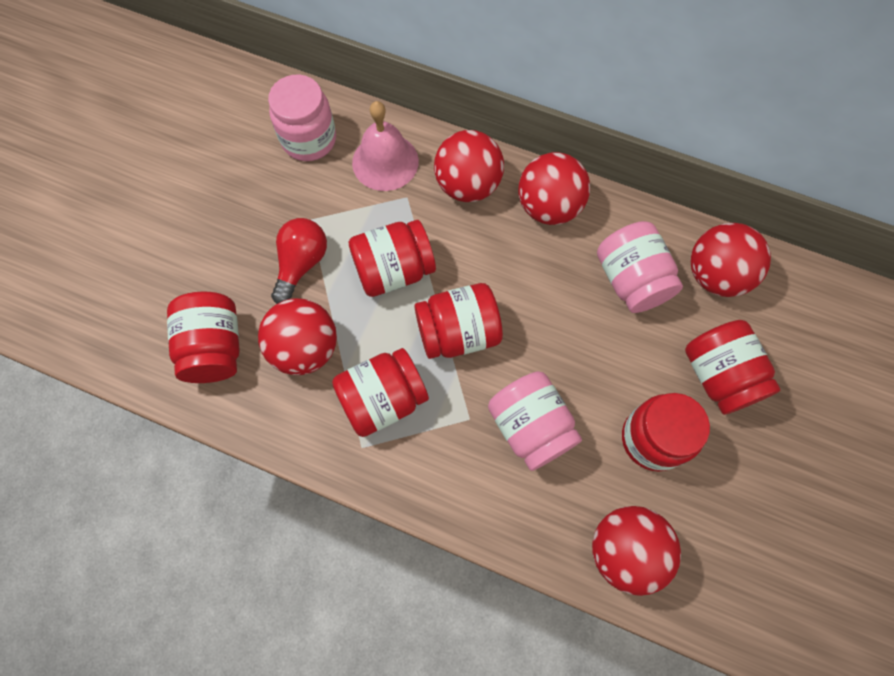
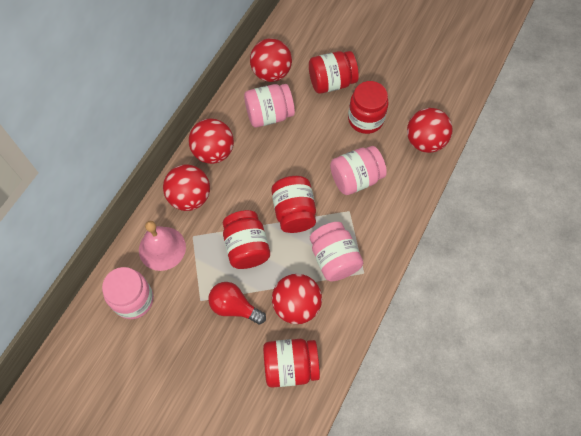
camera: 85 degrees left, 5 degrees down
red jar [332,348,429,437] -> pink jar [310,222,363,281]

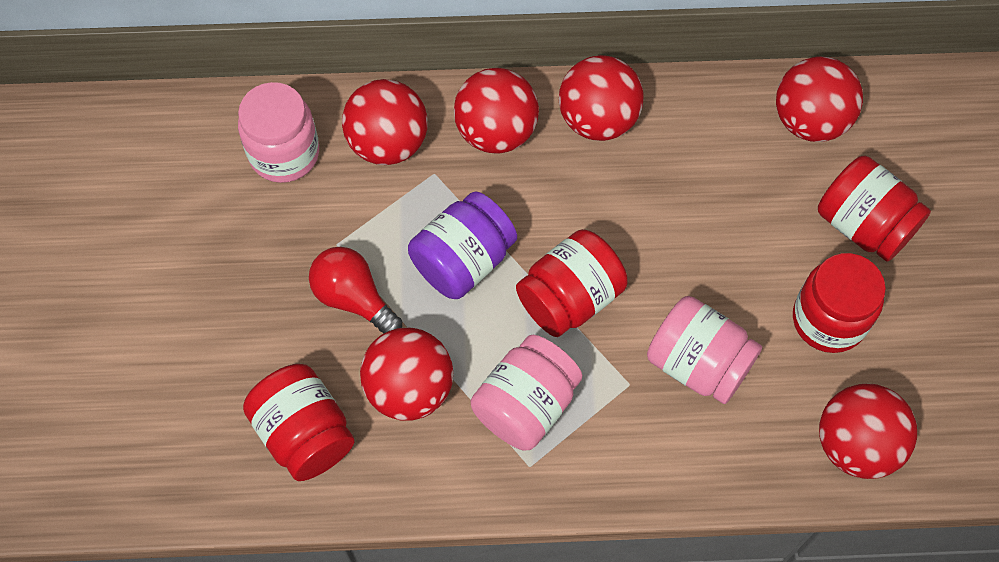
camera: 60 degrees right, 0 degrees up
pink bell [139,221,186,271] -> red ball [342,79,427,165]
red light bulb [208,282,266,324] -> red light bulb turned 45 degrees counterclockwise [309,247,402,334]
red jar [223,210,270,269] -> purple jar [408,191,517,299]
pink jar [244,84,295,127] -> none

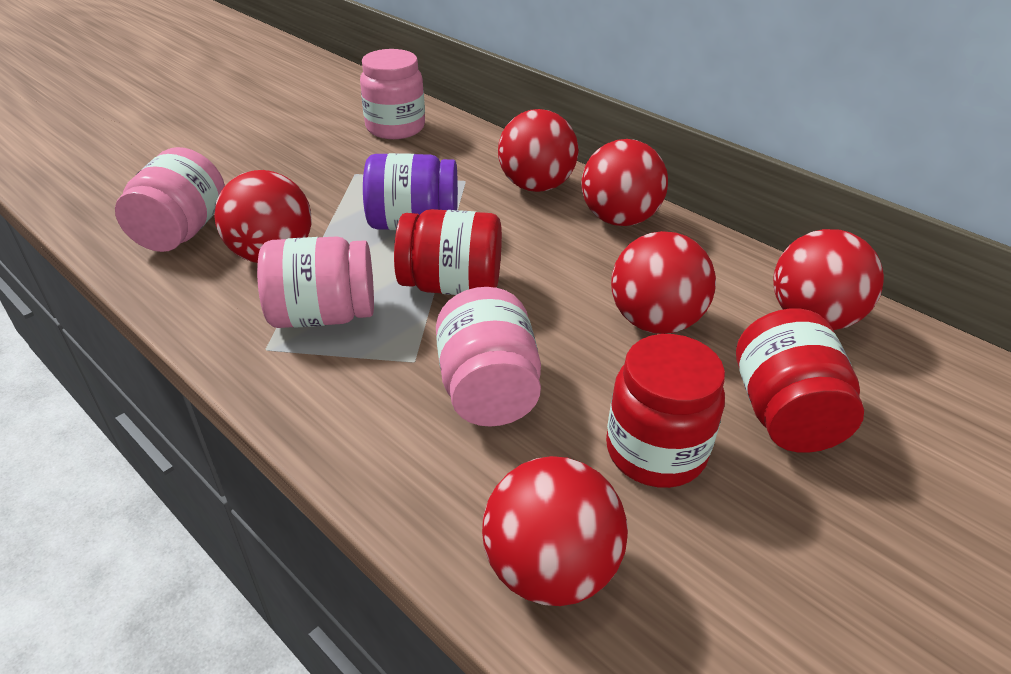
camera: 45 degrees right, 25 degrees down
red jar [243,364,355,481] -> pink jar [115,147,225,252]
red light bulb [309,247,402,334] -> none
red ball [342,79,427,165] -> red ball moved to [611,231,716,334]

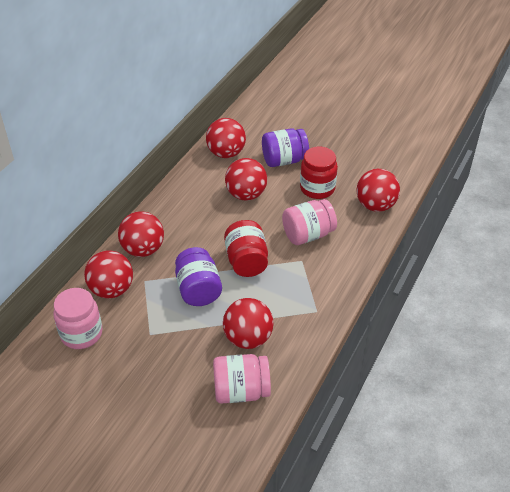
camera: 105 degrees left, 5 degrees up
pink jar [257,236,374,328] -> none
red ball [581,139,668,226] -> red ball moved to [84,250,133,298]
red jar [736,308,864,453] -> purple jar [262,128,309,167]

